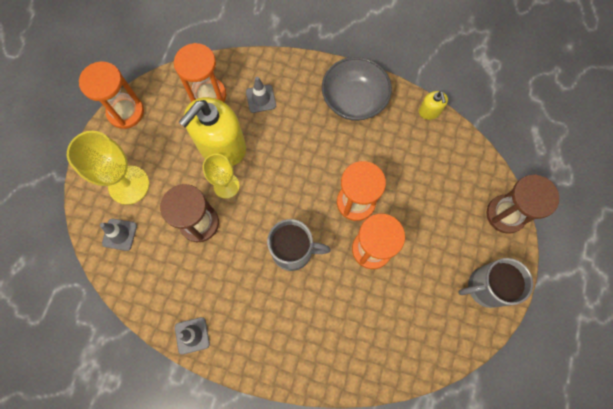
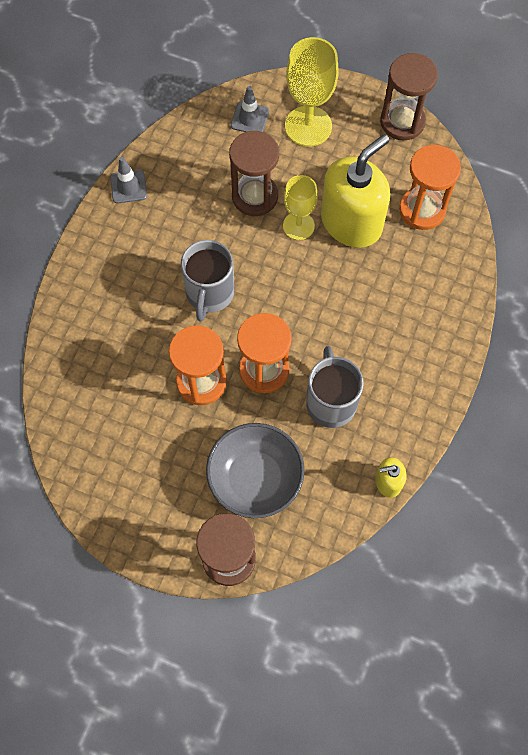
camera: 95 degrees right, 5 degrees down
orange hourglass [79,61,144,129] -> brown hourglass [380,53,438,140]
yellow soap dispenser [179,97,246,166] -> yellow soap dispenser turned 90 degrees clockwise [321,134,390,248]
grey traffic cone [246,77,276,113] -> none
grey bowl [322,57,392,121] -> grey bowl moved to [206,423,305,518]
grey mug [458,258,533,308] -> grey mug moved to [306,346,364,428]

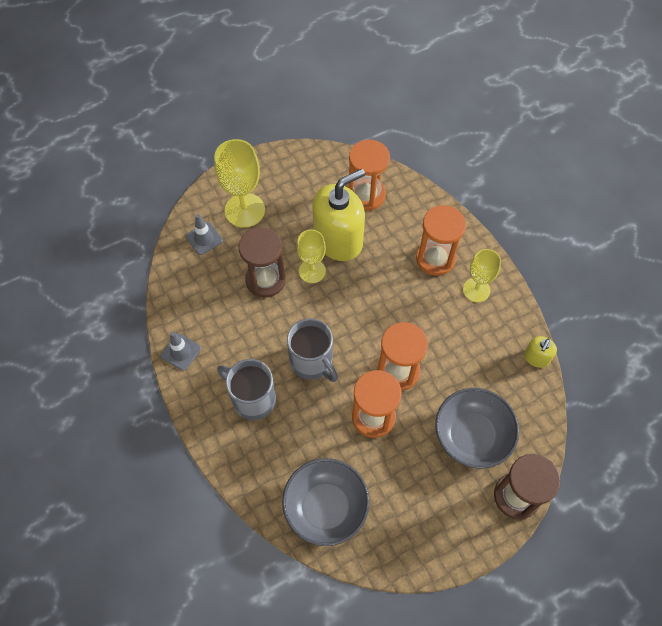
camera: 50 degrees left, 5 degrees down
grey mug [306,346,364,428] -> grey mug moved to [217,359,276,420]
yellow soap dispenser [321,134,390,248] -> yellow soap dispenser turned 60 degrees clockwise [313,169,365,261]
brown hourglass [380,53,438,140] -> none
none -> grey bowl [282,458,369,546]
none -> orange hourglass [416,205,466,276]
none -> yellow goblet [463,249,501,302]

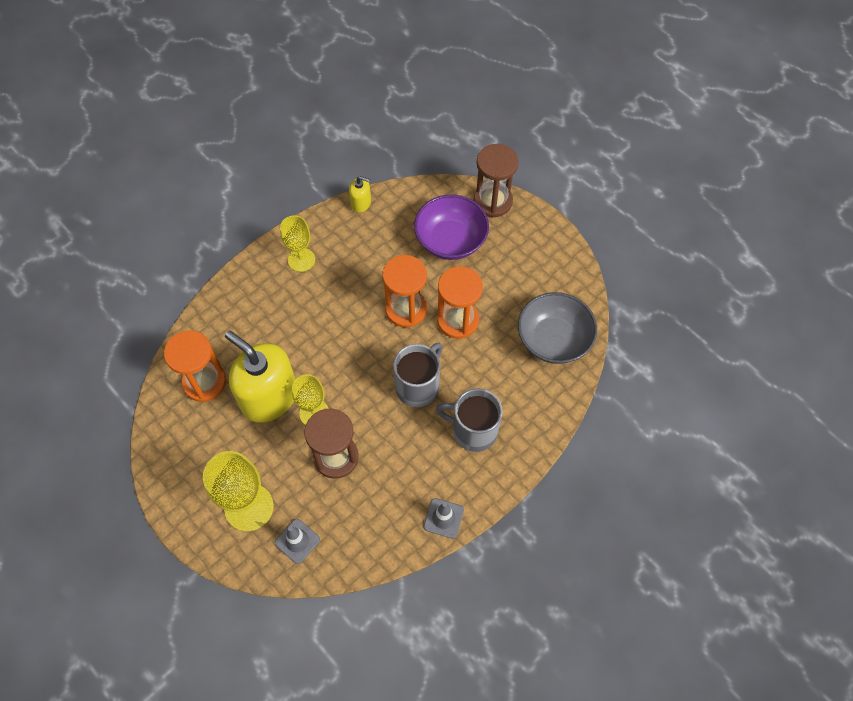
camera: 105 degrees left, 0 degrees up
grey mug [217,359,276,420] -> grey mug turned 90 degrees clockwise [436,388,503,452]
orange hourglass [416,205,466,276] -> none
grey bowl [435,388,519,469] -> purple bowl [414,195,489,260]

